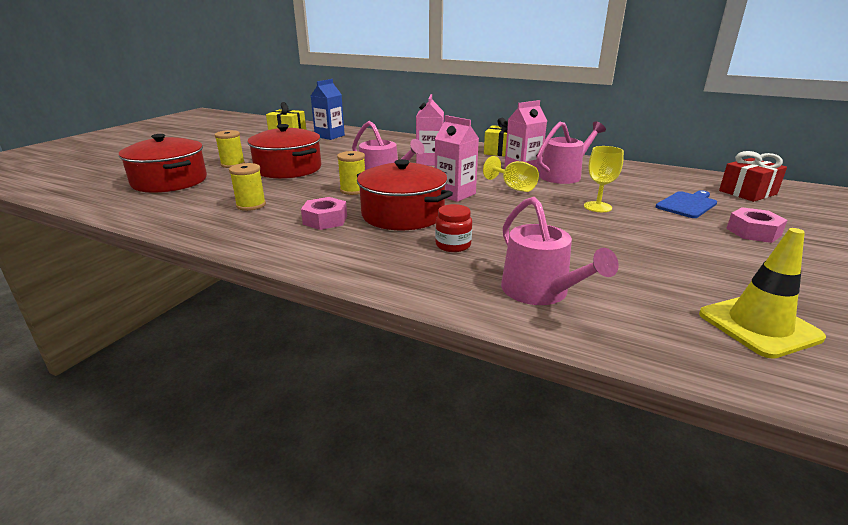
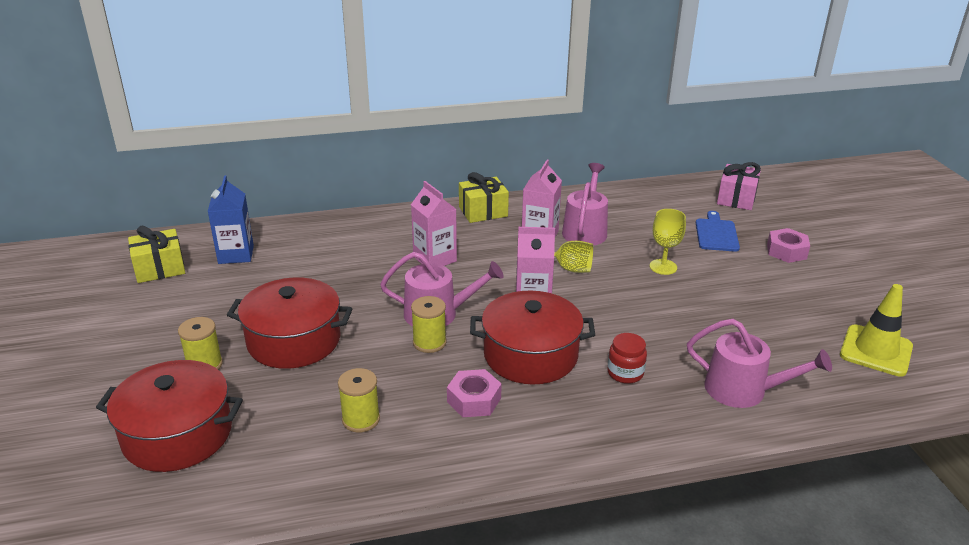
camera: 40 degrees left, 5 degrees up
red gift [719,151,787,202] -> pink gift [717,162,761,210]

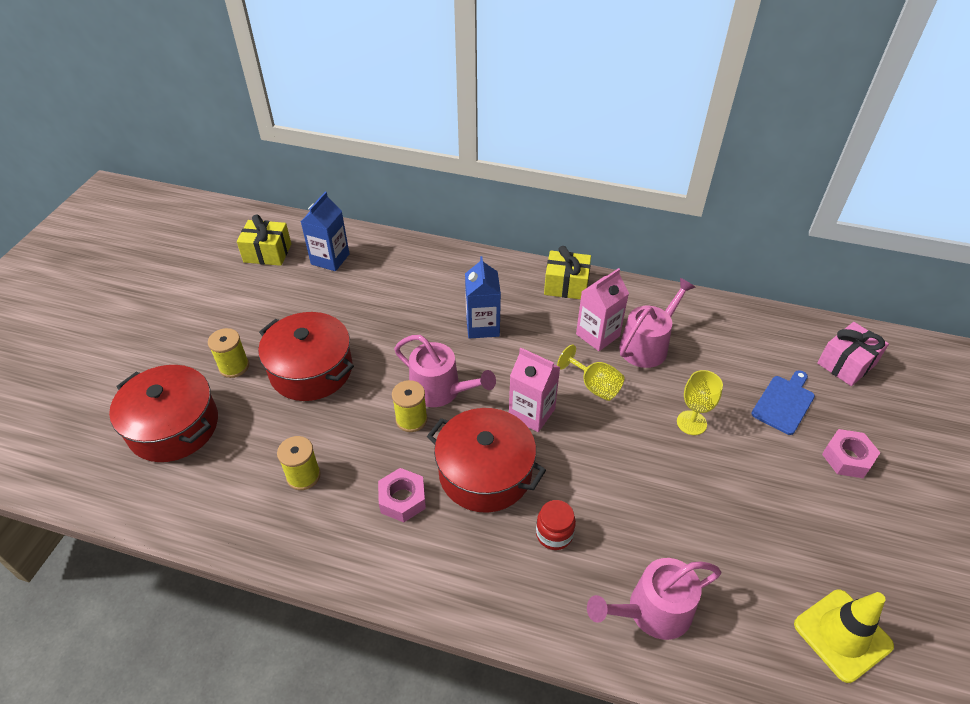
camera: 30 degrees right, 15 degrees up
pink carton [411,181,457,266] -> blue carton [465,256,501,339]
pink watering can [687,319,832,408] -> pink watering can turned 105 degrees clockwise [587,558,721,640]

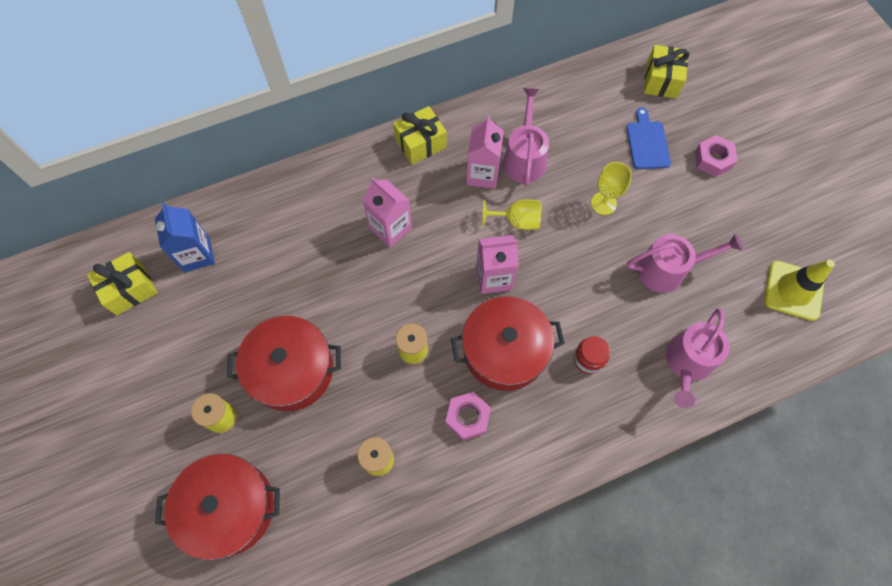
camera: 40 degrees left, 20 degrees up
pink watering can [394,335,496,407] -> pink watering can moved to [626,233,743,293]
blue carton [465,256,501,339] -> pink carton [362,178,412,247]
pink gift [817,322,889,386] -> yellow gift [644,45,690,99]

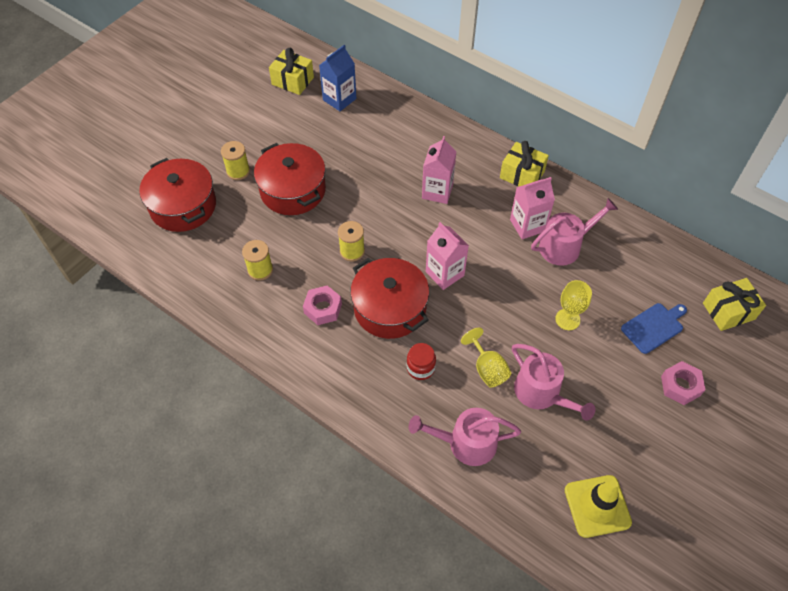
camera: 60 degrees right, 10 degrees down
yellow goblet [482,199,541,230] -> yellow goblet moved to [461,327,511,388]

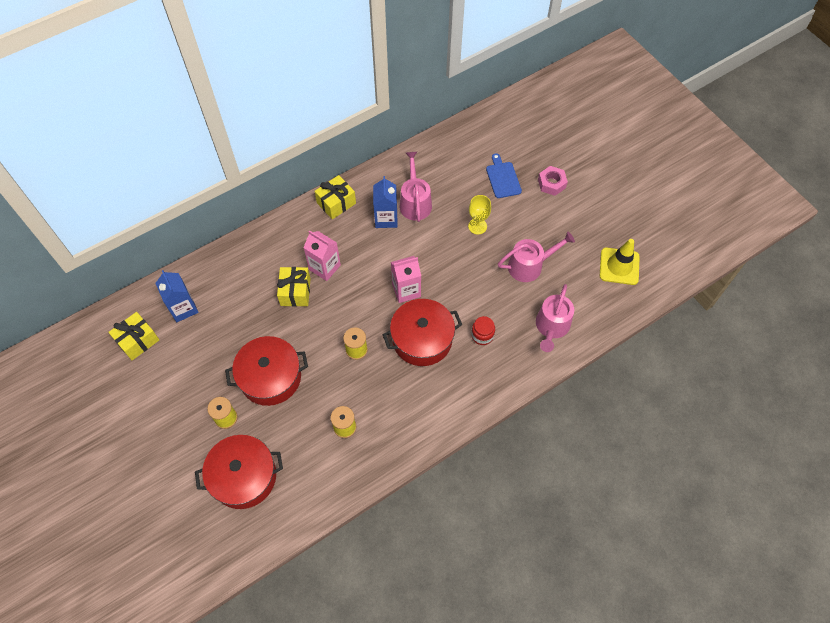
camera: 70 degrees left, 5 degrees up
pink nut [303,285,342,325] -> none
yellow goblet [461,327,511,388] -> none
pink carton [510,177,555,239] -> blue carton [373,176,398,228]
yellow gift [703,278,766,331] -> yellow gift moved to [277,267,311,307]

